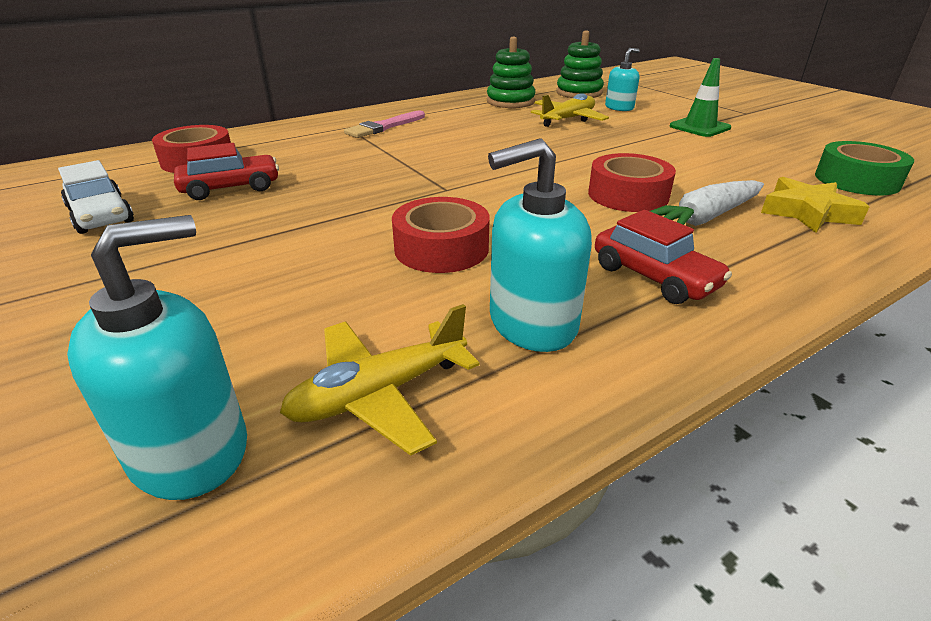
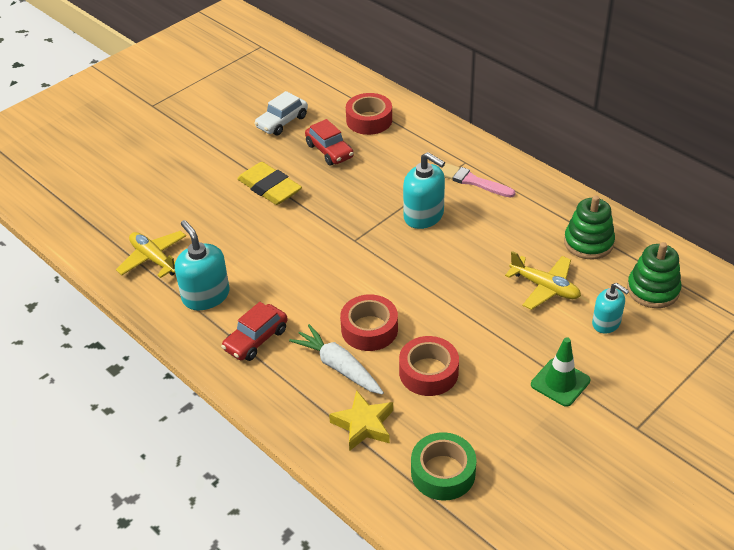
camera: 80 degrees right, 10 degrees up
turquoise soap dispenser [67,215,247,500] -> turquoise soap dispenser moved to [403,152,445,229]
red tape [392,197,490,273] -> red tape moved to [399,336,459,396]
none -> yellow eraser [237,162,302,205]

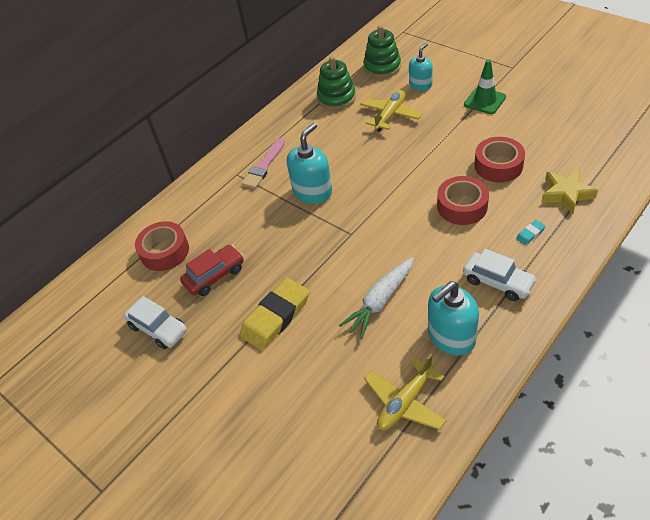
camera: 90 degrees left, 5 degrees up
red car [221,302,288,361] -> white car [463,249,537,301]
white carrot [289,324,384,394] -> white carrot moved to [339,257,414,339]
green tape [411,432,477,501] -> none
none -> turquoise eraser [516,220,546,245]

